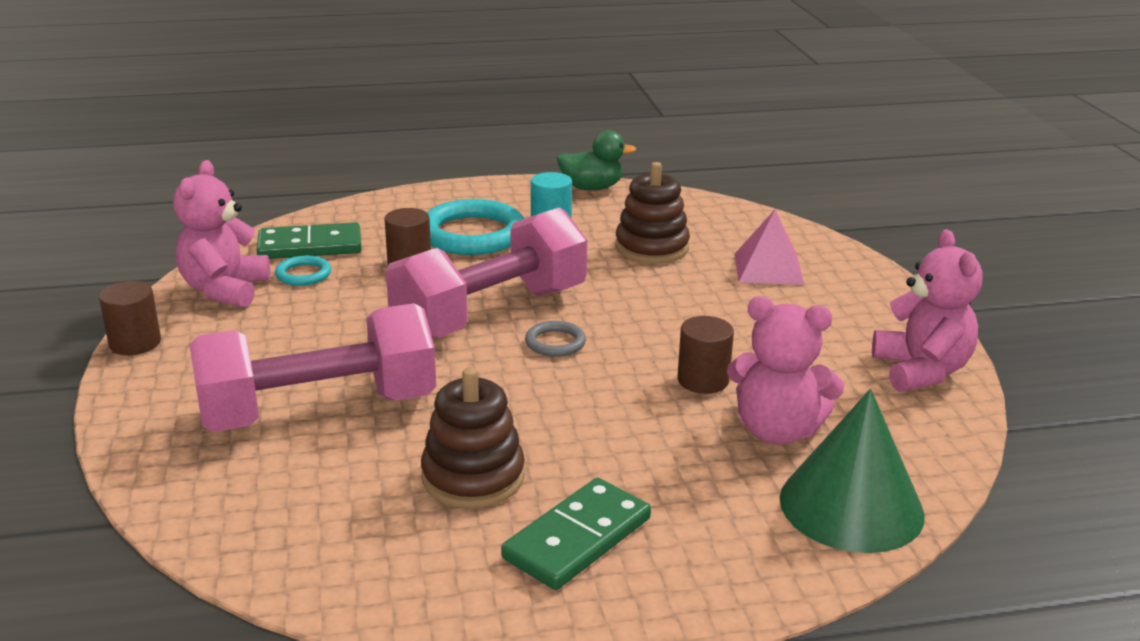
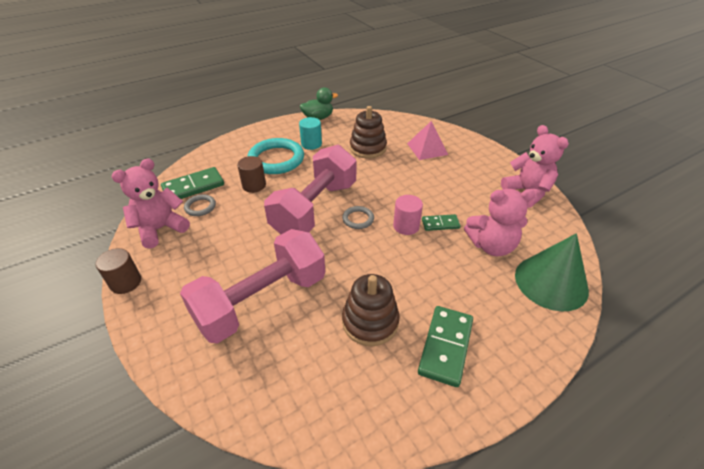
camera: 20 degrees left, 15 degrees up
pink teddy bear [173,160,270,308] -> pink teddy bear turned 60 degrees clockwise [111,158,190,249]
turquoise ring [275,255,331,286] -> grey ring [184,194,216,216]
brown cylinder [677,316,734,394] -> green domino [422,214,461,231]
none -> pink cylinder [393,195,423,235]

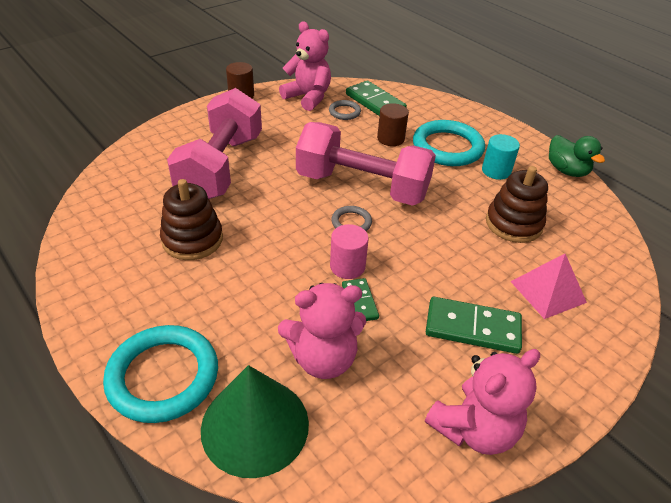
camera: 80 degrees right, 0 degrees up
pink dumbbell [180,229,325,344] -> pink dumbbell turned 60 degrees clockwise [167,88,262,199]
green domino [418,306,473,387] -> green domino moved to [426,297,522,354]
pink teddy bear [464,189,536,256] -> pink teddy bear turned 90 degrees counterclockwise [278,283,366,379]
none -> turquoise ring [103,325,218,423]

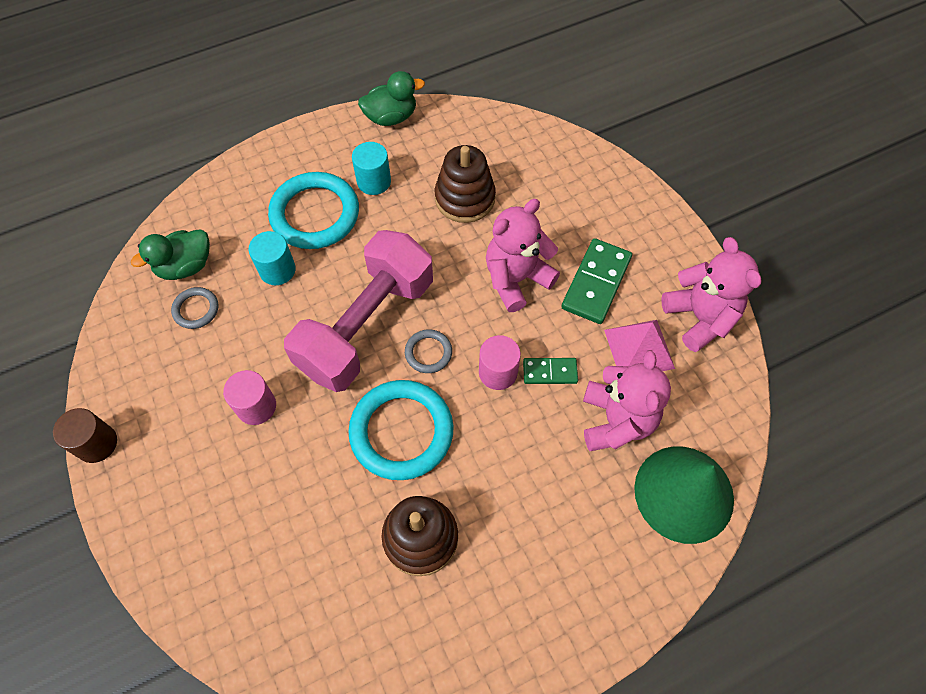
camera: 75 degrees left, 20 degrees up
turquoise ring [103,325,218,423] -> turquoise ring moved to [348,380,454,480]
pink dumbbell [167,88,262,199] -> none
pink teddy bear [279,21,331,111] -> pink teddy bear moved to [486,199,560,312]
green domino [346,81,407,116] -> green duck [131,229,210,280]
brown cylinder [377,103,409,146] -> turquoise cylinder [248,231,296,285]
pink pyramid [510,254,587,319] -> pink pyramid moved to [604,320,675,371]
none -> pink cylinder [223,370,276,425]

